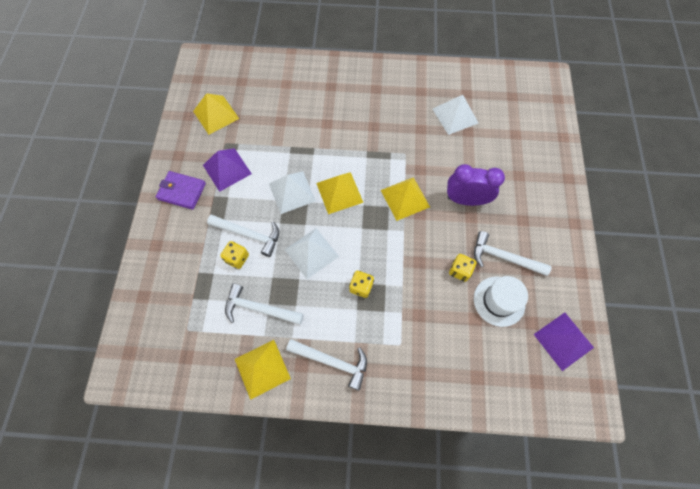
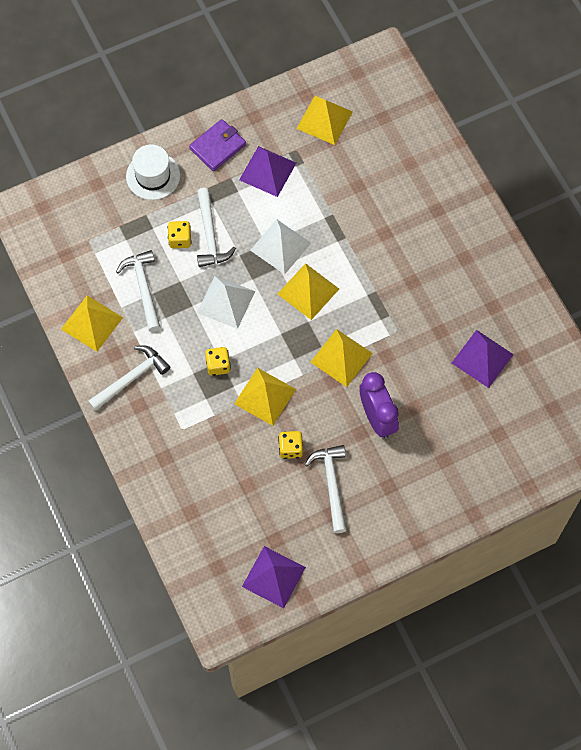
camera: 60 degrees right, 0 degrees up
purple wallet [156,171,206,210] -> purple wallet turned 60 degrees clockwise [189,119,246,171]
white hammer [286,339,367,391] -> white hammer turned 120 degrees counterclockwise [88,345,170,411]
white pyramid [432,95,478,135] -> purple pyramid [452,330,514,388]
white hat [474,276,528,327] -> white hat moved to [126,144,180,200]
none -> yellow pyramid [234,368,296,426]

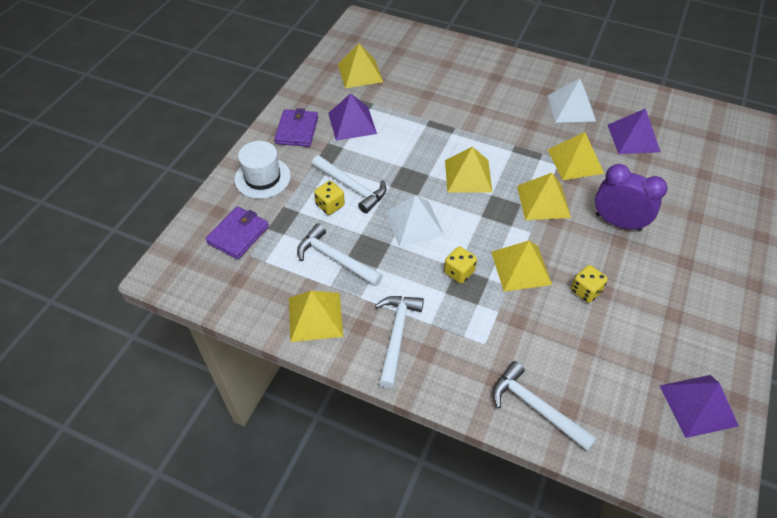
camera: 40 degrees left, 15 degrees down
white pyramid [250,219,311,274] -> white pyramid moved to [548,79,596,123]
white hammer [305,445,347,533] -> white hammer moved to [493,361,596,451]
none -> purple wallet [205,206,269,260]
none -> yellow pyramid [548,132,604,180]

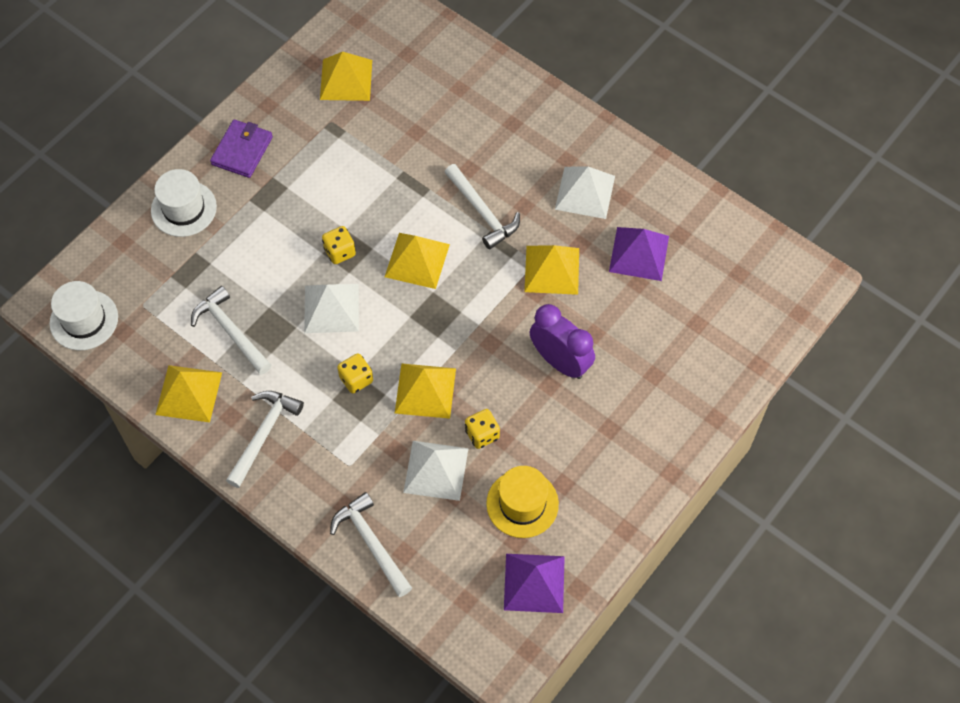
camera: 15 degrees right, 10 degrees up
purple wallet [205,206,269,260] -> none
white hammer [312,155,386,213] -> white hammer moved to [444,164,520,249]
yellow dice [314,181,345,215] -> yellow dice moved to [322,226,356,264]
purple pyramid [328,93,377,141] -> none
yellow pyramid [517,173,571,220] -> none
none -> white hat [50,281,118,350]
none -> white pyramid [403,441,469,501]
none -> yellow hat [486,466,559,538]

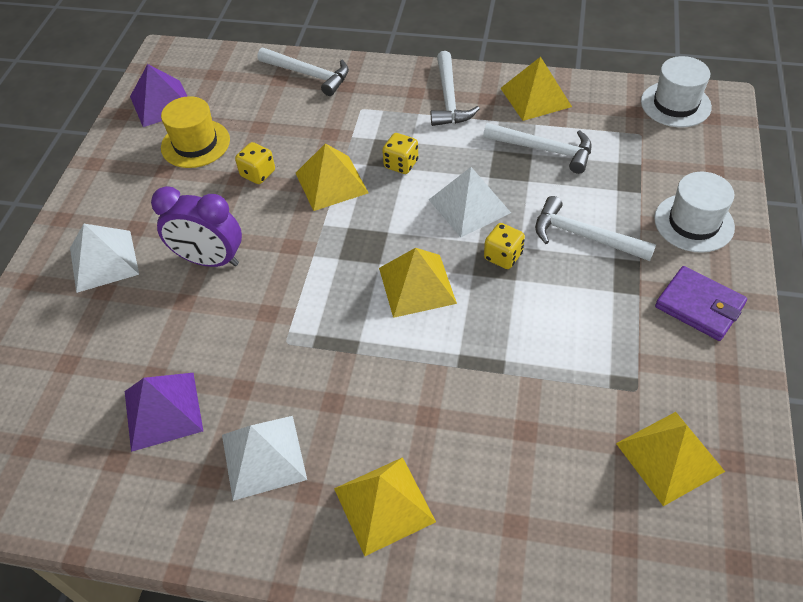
camera: 155 degrees right, 10 degrees down
purple wallet [210,120,273,178] -> purple wallet turned 45 degrees counterclockwise [655,266,747,341]
white pyramid [403,441,469,501] -> white pyramid moved to [70,224,139,293]
white hammer [444,164,520,249] -> white hammer moved to [535,196,656,261]
yellow pyramid [524,245,579,295] -> yellow pyramid moved to [334,457,436,556]

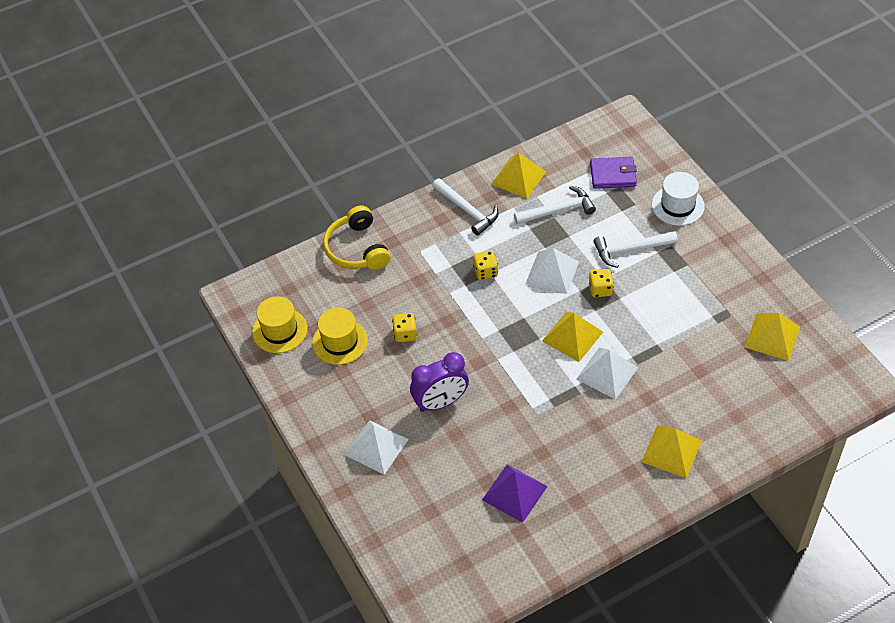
camera: 40 degrees left, 0 degrees up
purple pyramid [130,64,188,127] -> yellow hat [252,296,307,353]
white pyramid [222,416,307,501] -> white pyramid moved to [576,348,638,400]
white hammer [258,48,349,96] -> yellow headphones [323,206,390,270]
yellow pyramid [296,143,369,211] -> none
white hat [641,56,712,127] -> none
purple wallet [655,266,747,341] -> purple wallet moved to [590,157,637,189]

